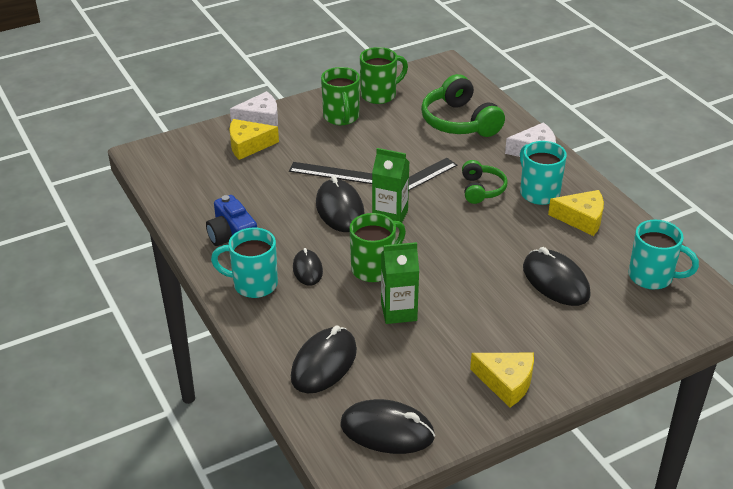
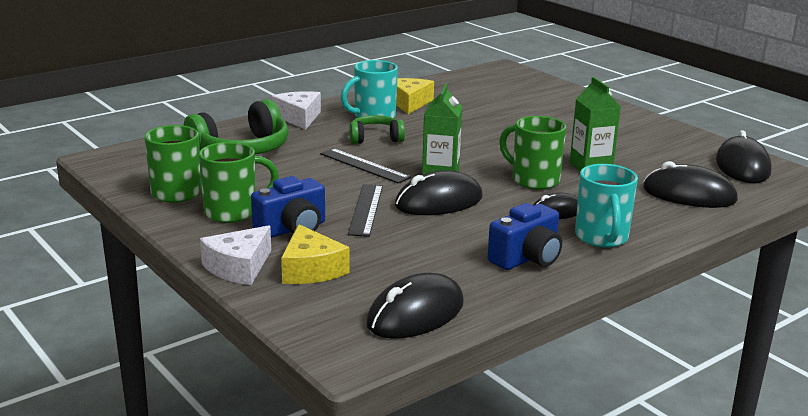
camera: 100 degrees left, 15 degrees down
white cheese [230,91,278,126] -> white cheese turned 120 degrees counterclockwise [200,225,271,285]
yellow cheese [470,353,534,408] -> none
black mouse [523,247,591,306] -> black mouse moved to [366,273,464,339]
turquoise mug [628,219,699,289] -> none
none -> blue camera [251,176,325,238]

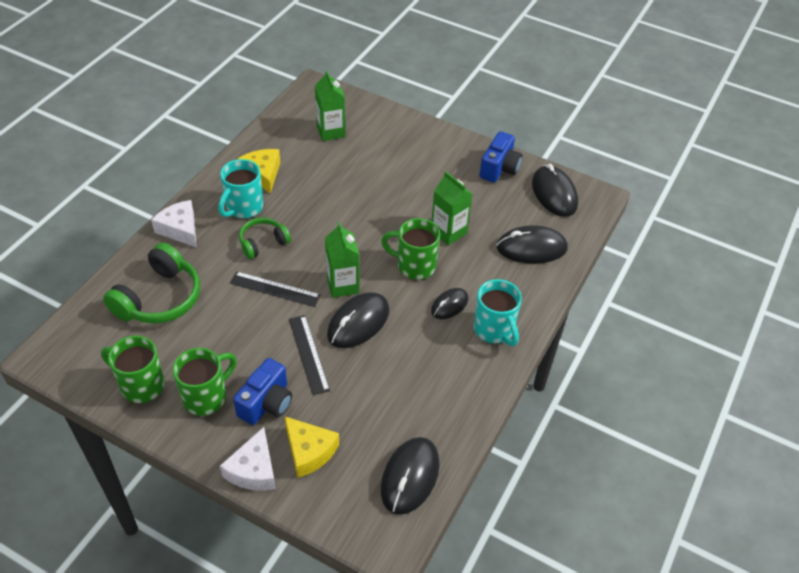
camera: 25 degrees left, 25 degrees up
blue camera [487,203,562,270] -> blue camera moved to [479,131,522,183]
none -> green carton [315,70,345,141]

